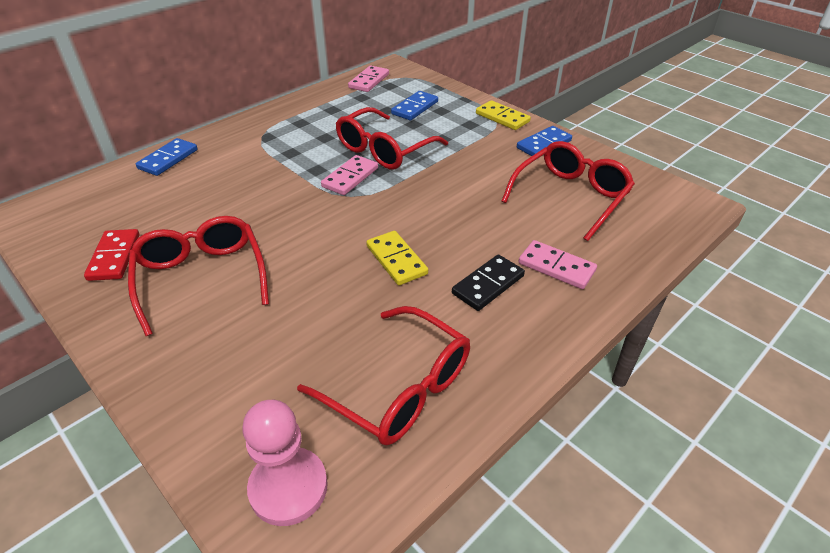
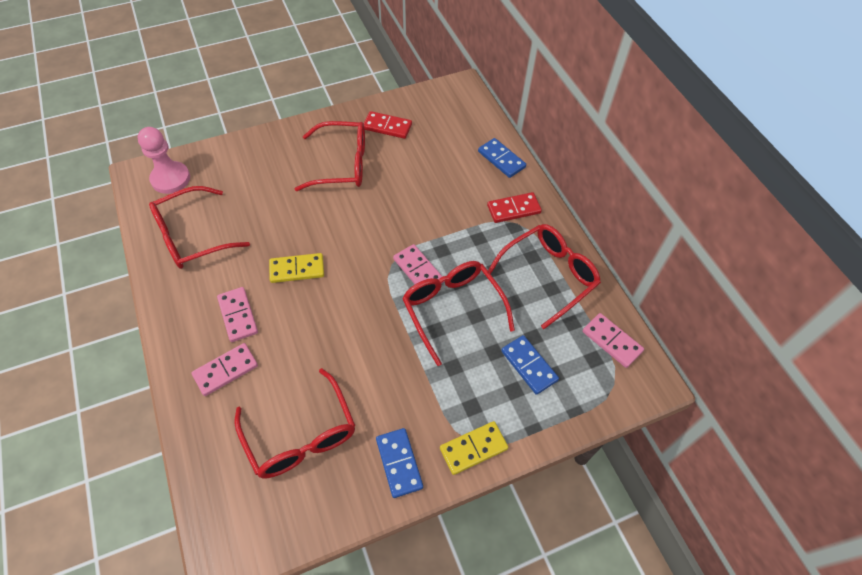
camera: 110 degrees right, 15 degrees up
black domino [452,254,525,311] -> pink domino [217,287,258,342]
none -> red domino [487,192,542,223]
none -> red glasses [488,224,601,329]

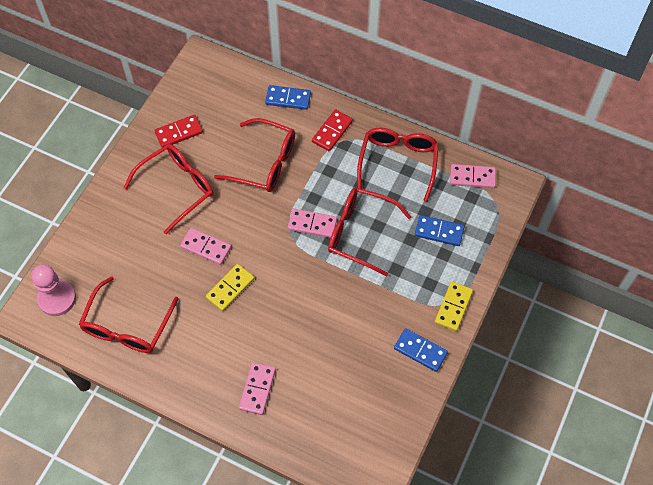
camera: 40 degrees left, 5 degrees up
pink domino [217,287,258,342] -> pink domino moved to [180,228,231,265]
red glasses [234,368,355,478] -> red glasses moved to [214,118,295,192]

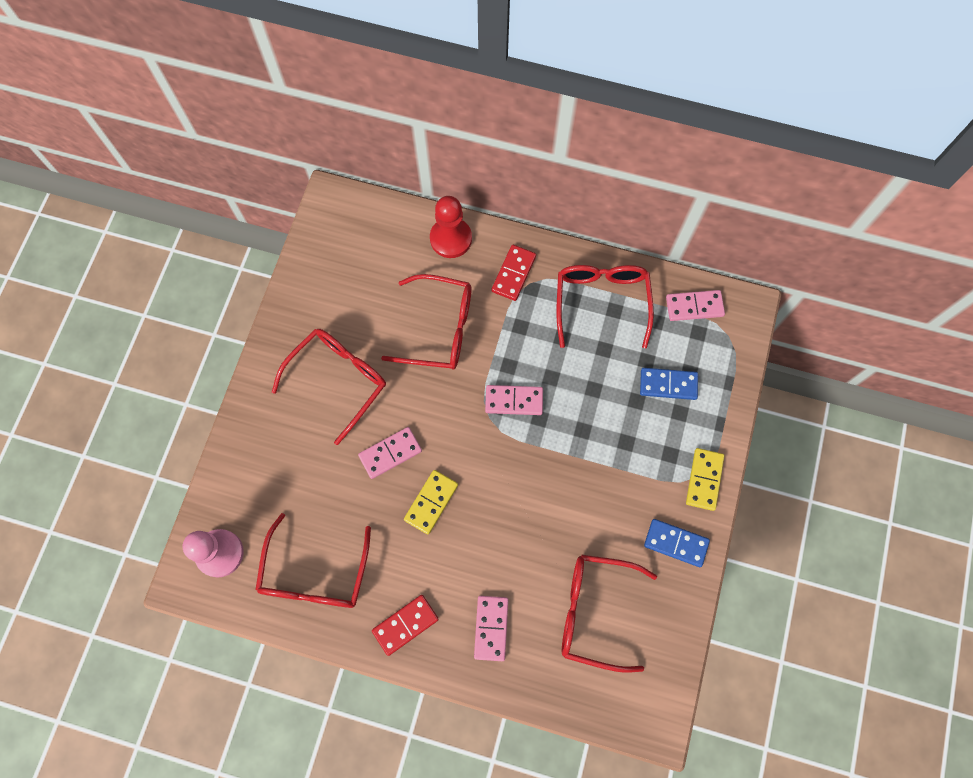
camera: 10 degrees left, 10 degrees up
red domino [154,115,203,147] -> red domino moved to [372,595,439,656]
pink domino [180,228,231,265] -> pink domino turned 45 degrees counterclockwise [358,427,422,479]
blue domino [265,85,311,110] -> red pawn [430,196,472,258]
red glasses [328,187,411,276] -> red glasses moved to [562,555,657,673]

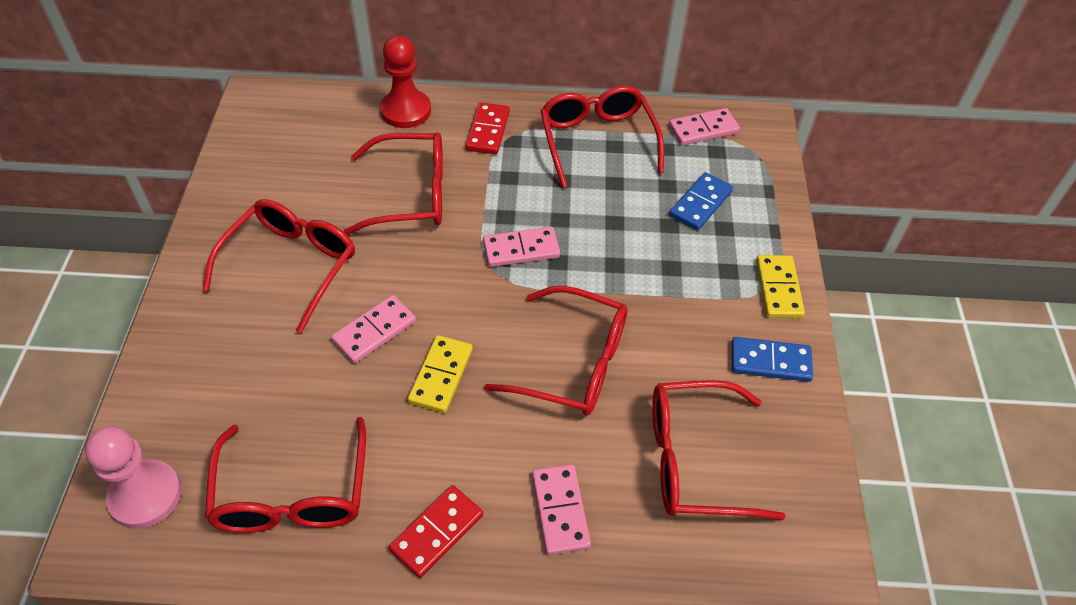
camera: 15 degrees left, 20 degrees down
blue domino [640,368,698,400] -> blue domino turned 45 degrees counterclockwise [669,172,733,231]
none -> red glasses [484,286,628,416]

